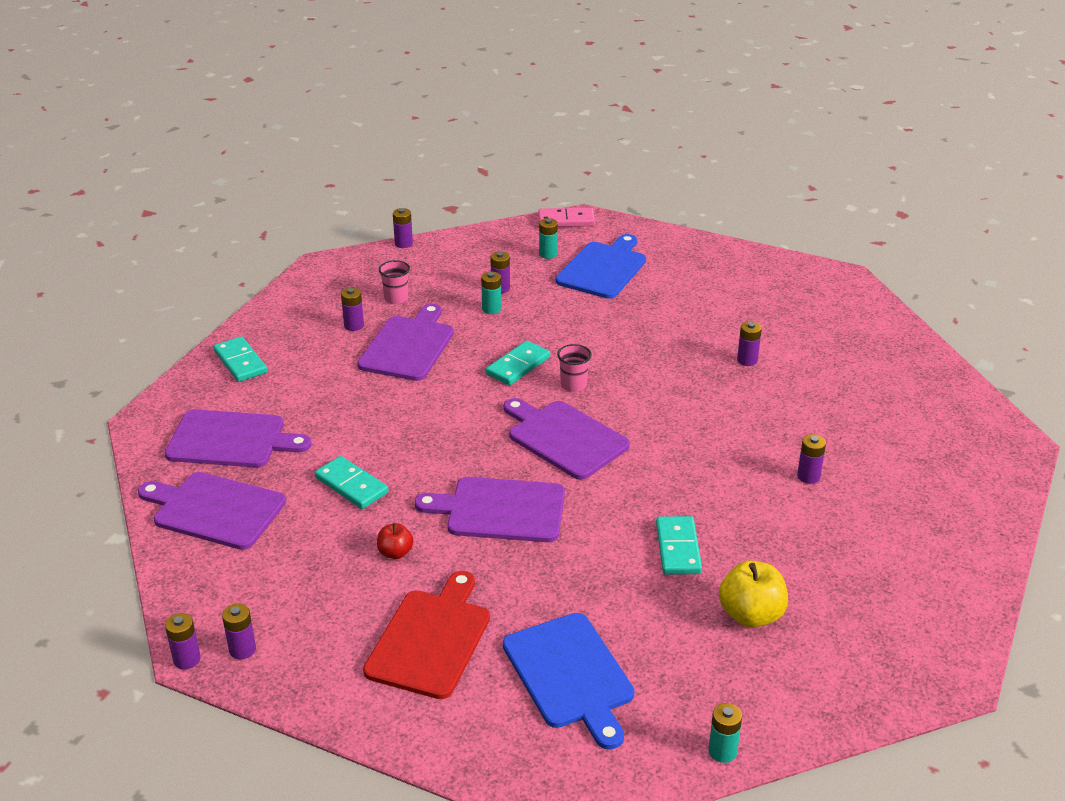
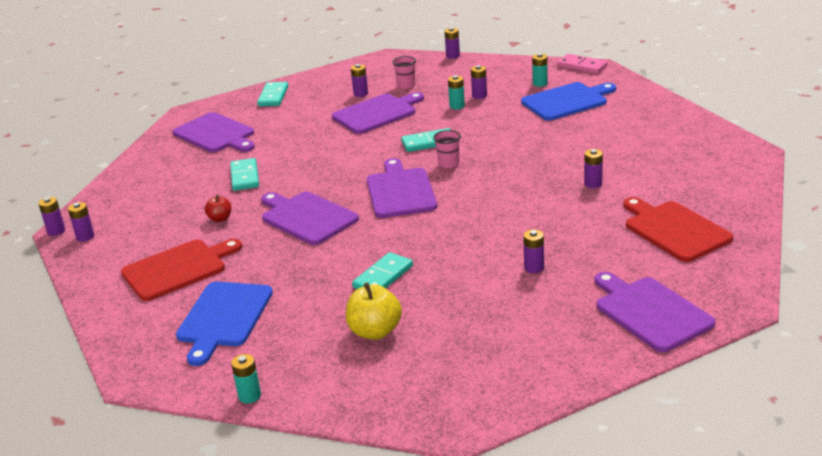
camera: 40 degrees right, 5 degrees down
purple cutting board [138,472,286,550] -> purple cutting board moved to [595,272,715,352]
none -> red cutting board [623,197,733,262]

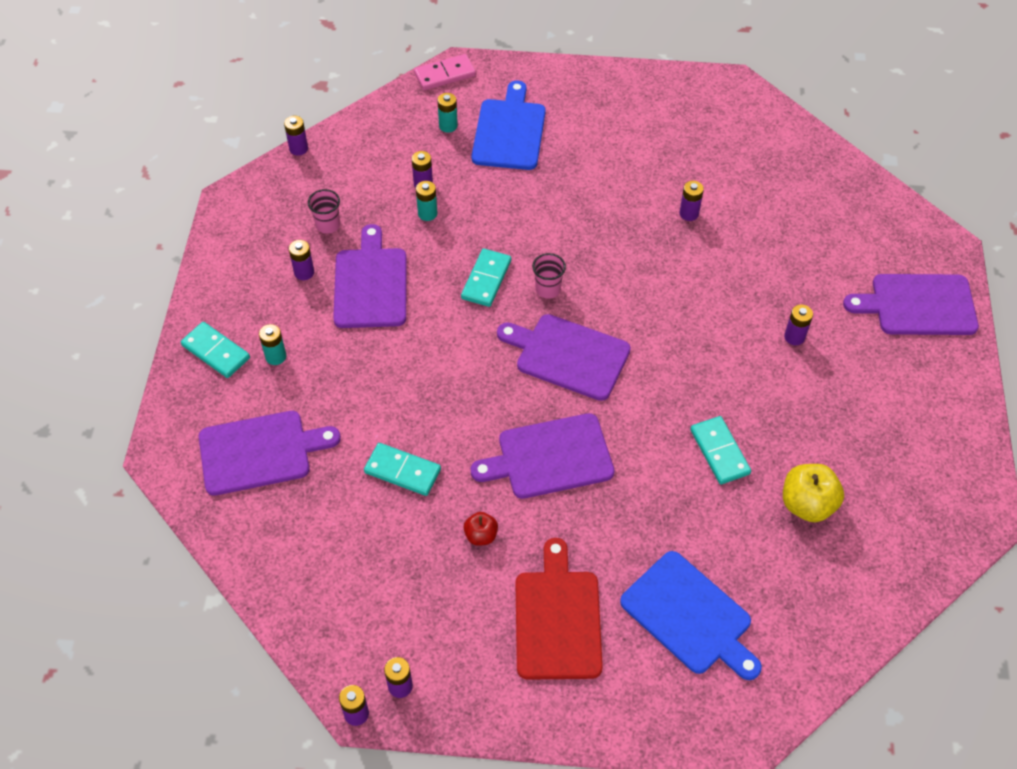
camera: 60 degrees left, 25 degrees up
turquoise battery [231,354,261,404] -> turquoise battery moved to [259,324,286,365]
red cutting board [623,197,733,262] -> none

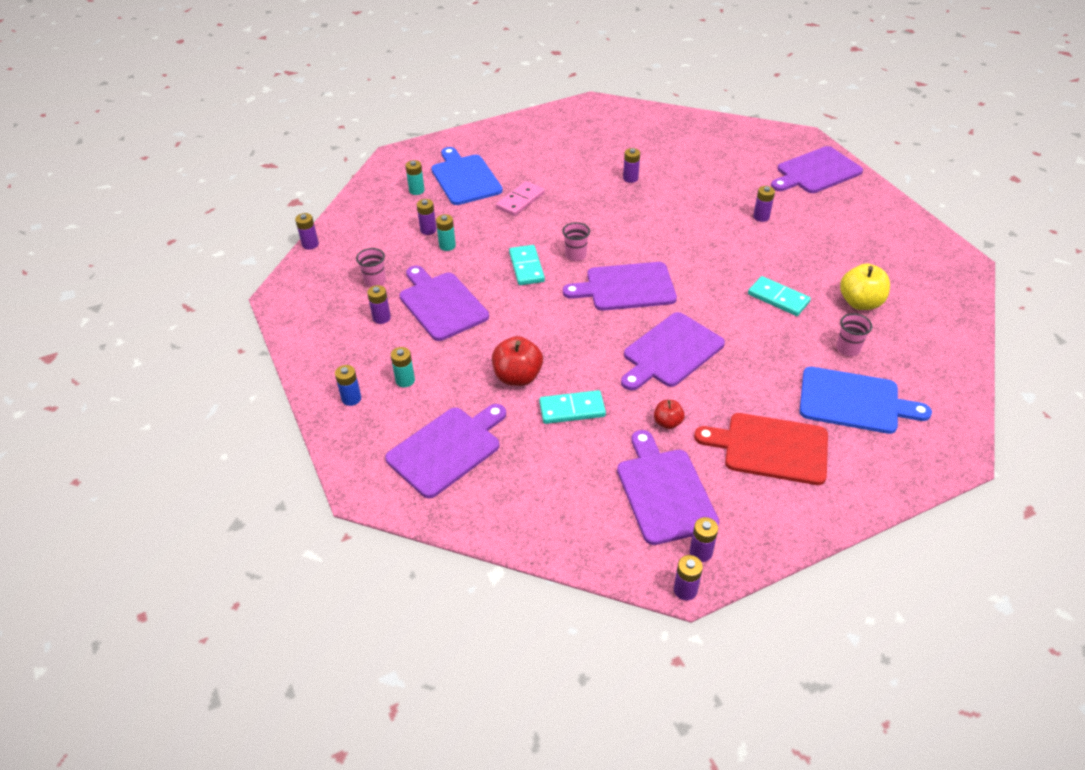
camera: 30 degrees left, 10 degrees down
turquoise domino [181,322,250,378] -> blue battery [335,365,361,406]
pink domino [414,54,476,90] -> pink domino moved to [496,181,545,216]
red cutting board [516,538,603,680] -> red cutting board turned 45 degrees counterclockwise [694,413,828,485]
none -> red apple [492,336,543,386]
none -> purple cutting board [617,430,719,545]
none -> pink cup [836,313,873,356]

